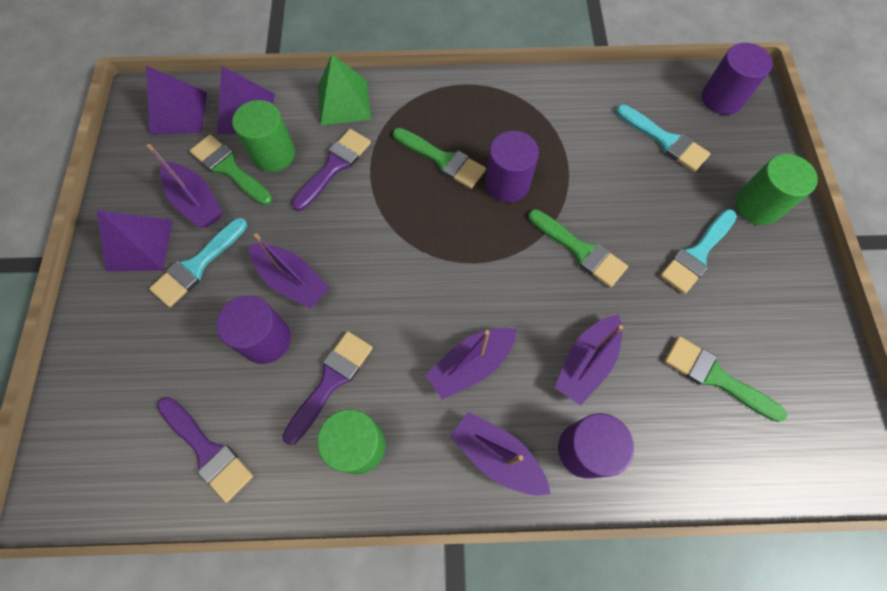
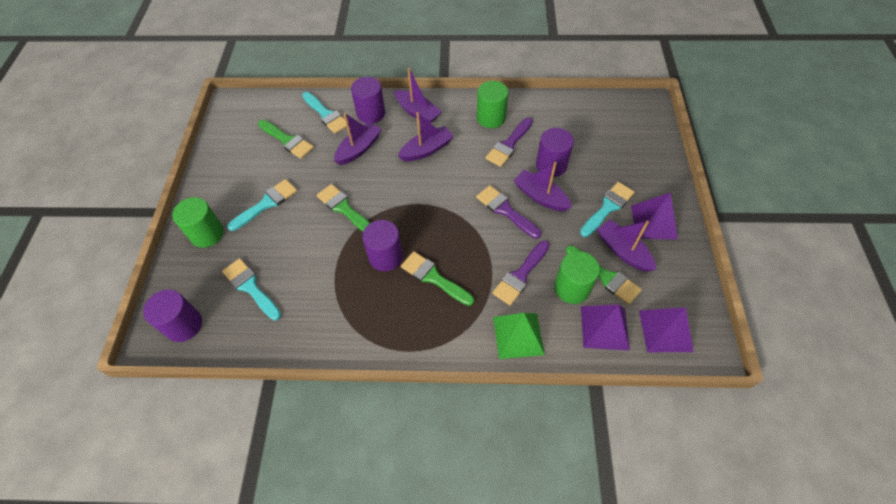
camera: 175 degrees left, 10 degrees down
purple brush [157,397,253,503] -> purple brush moved to [476,185,541,239]
none -> turquoise brush [302,92,347,134]

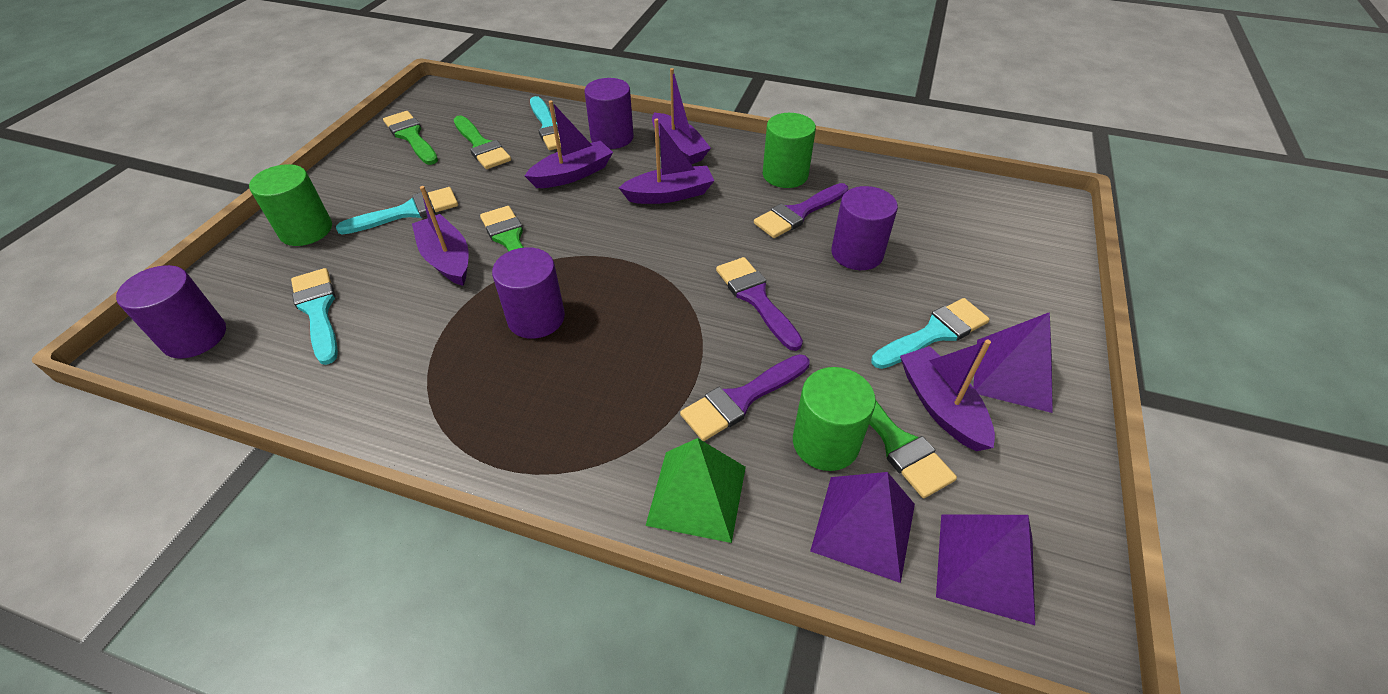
camera: 15 degrees right, 10 degrees down
green brush [401,252,474,306] -> green brush moved to [383,111,438,165]
purple boat [513,162,572,211] -> purple boat moved to [412,186,468,286]

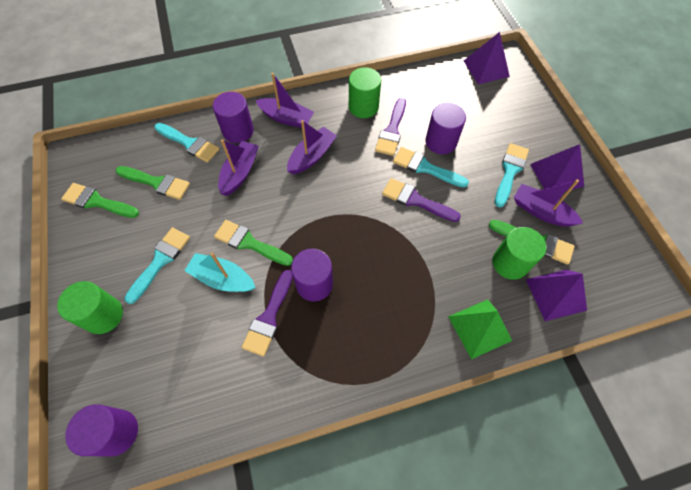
camera: 35 degrees left, 15 degrees up
turquoise brush [291,268,338,365] -> turquoise brush moved to [393,147,469,187]
purple boat [412,186,468,286] -> turquoise boat [184,253,255,292]
purple brush [680,354,810,441] -> purple brush moved to [242,270,293,356]
purple pyramid [936,514,1035,625] -> purple pyramid moved to [464,32,510,85]

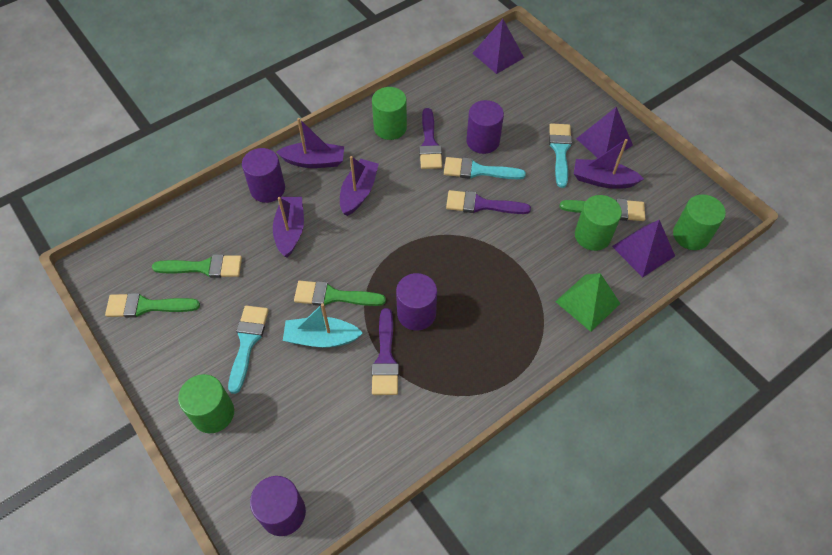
camera: 20 degrees left, 5 degrees down
turquoise brush [154,123,219,163] -> none
none -> green cylinder [673,194,726,250]

